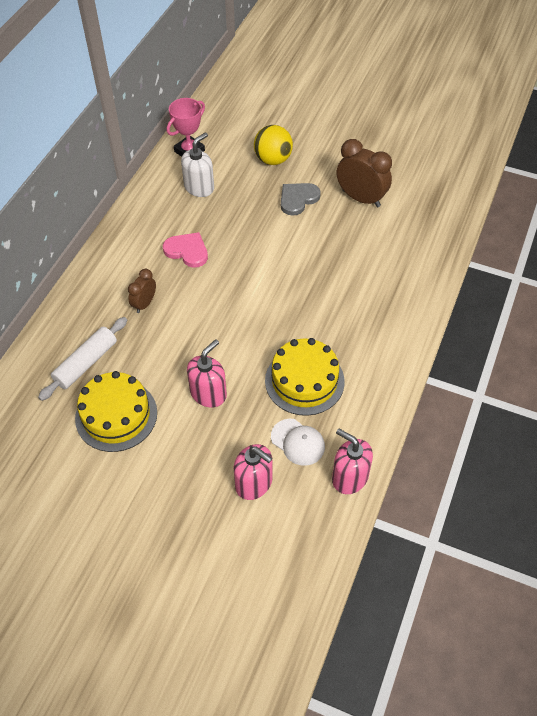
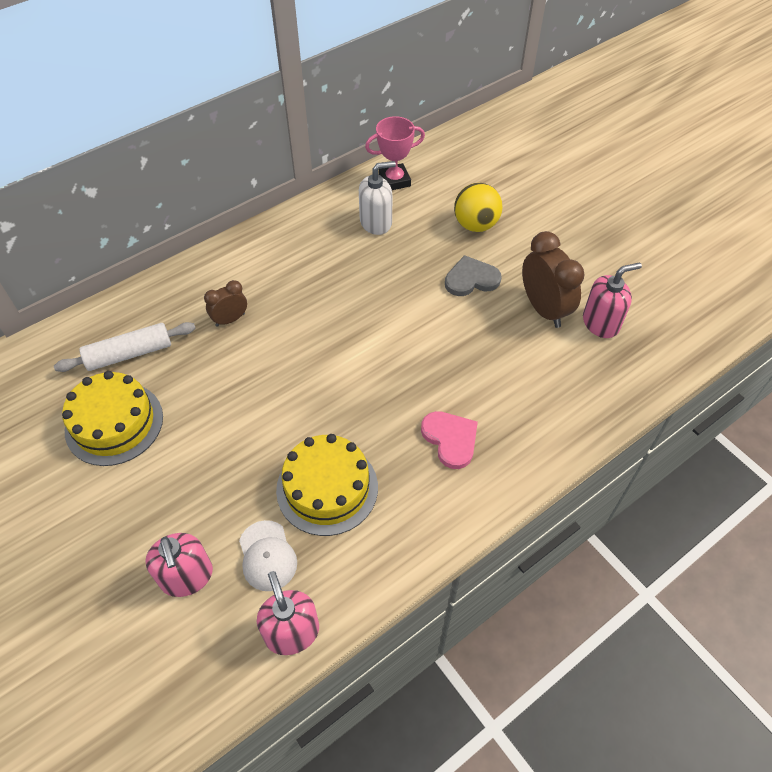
camera: 30 degrees right, 0 degrees up
pink heart [163,232,208,268] -> pink heart moved to [421,411,478,469]
pink soap dispenser [187,339,227,407] -> pink soap dispenser moved to [583,262,642,338]

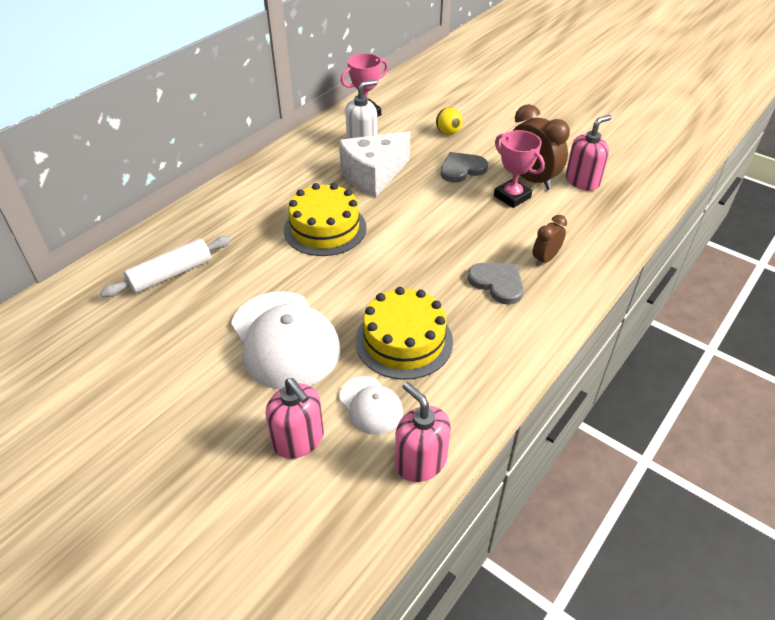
camera: 15 degrees left, 10 degrees down
yellow cake [62,371,163,466] -> yellow cake moved to [284,183,367,256]
brown clock [204,280,247,327] -> brown clock moved to [533,215,567,267]
pink heart [421,411,478,469] -> grey heart [468,263,524,305]
yellow ball [454,183,502,232] -> yellow ball [436,107,463,135], size x0.64
none -> white cap [231,291,340,389]
none -> white cheese [339,131,411,197]
none -> pink trophy [494,130,545,208]

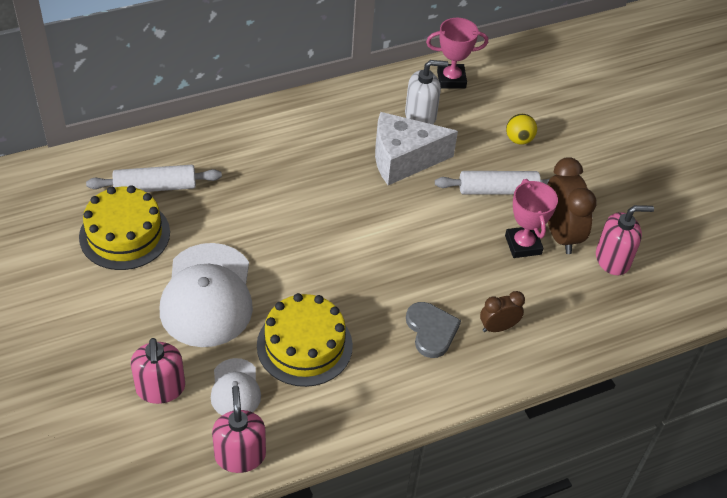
camera: 25 degrees right, 5 degrees up
yellow cake [284,183,367,256] -> yellow cake moved to [79,185,170,270]
grey heart [441,152,488,183] -> white rolling pin [435,171,550,195]

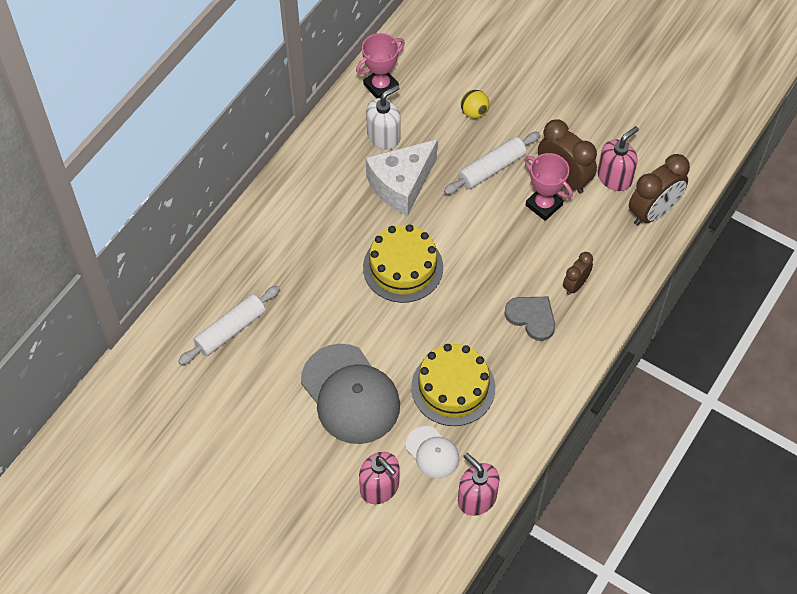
camera: 30 degrees left, 10 degrees up
yellow cake [79,185,170,270] -> yellow cake moved to [363,224,443,303]
white cap [160,243,253,347] -> grey cap [301,344,400,444]
none -> brown clock [629,154,690,226]

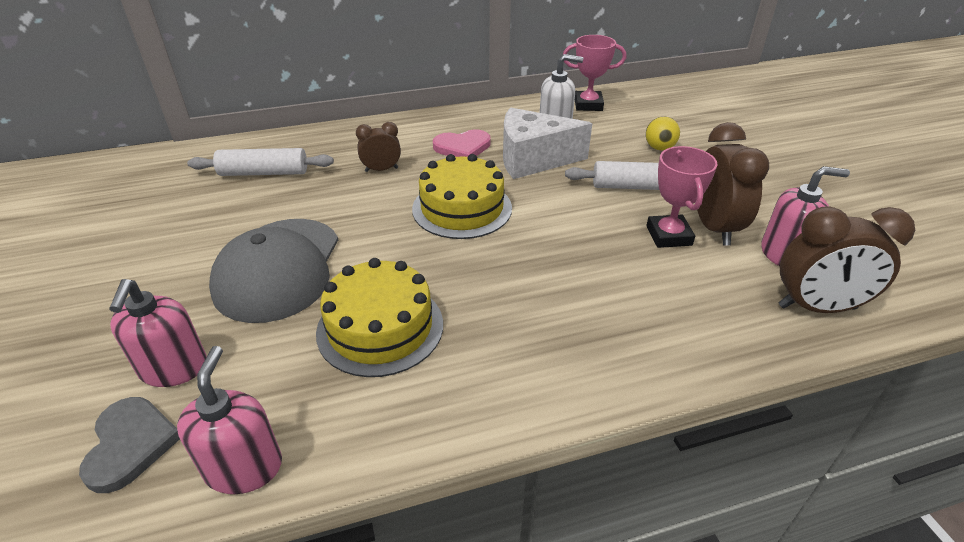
camera: 40 degrees right, 20 degrees down
white cap [406,426,459,479] -> none
grey heart [504,297,555,341] -> grey heart moved to [79,397,180,493]
brown clock [563,252,593,295] -> brown clock moved to [356,122,401,172]
none -> pink heart [433,130,491,157]

